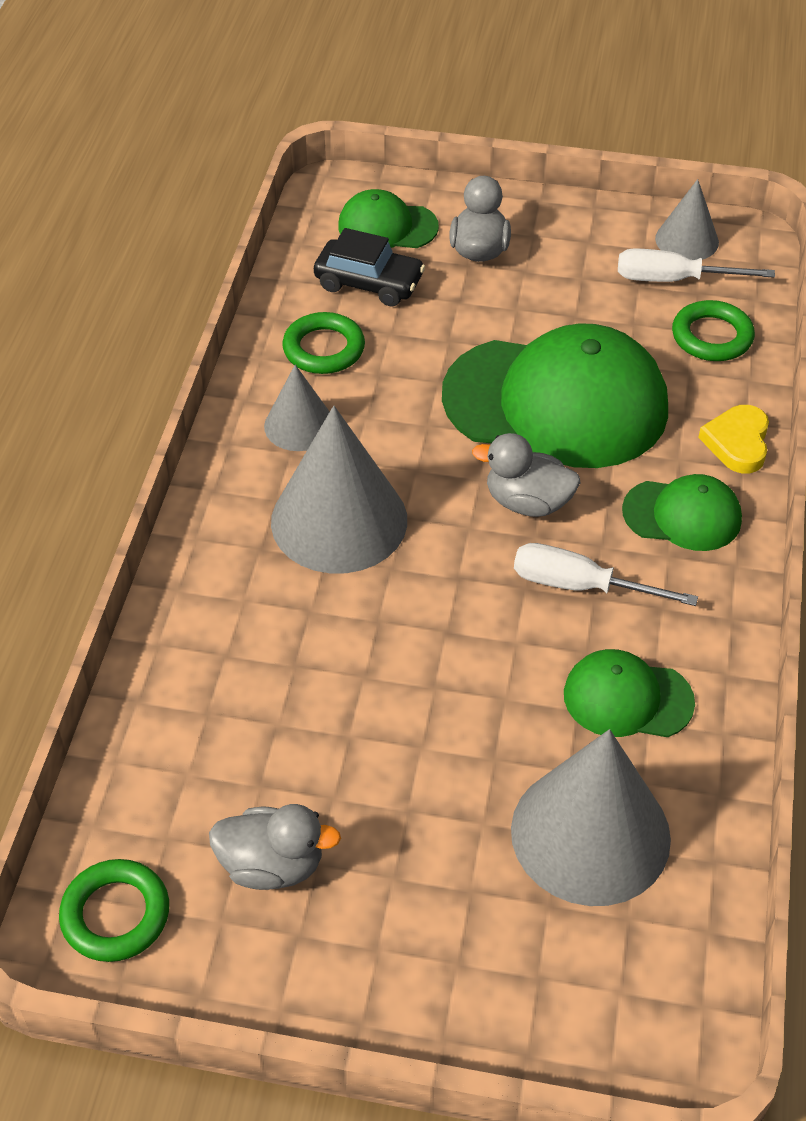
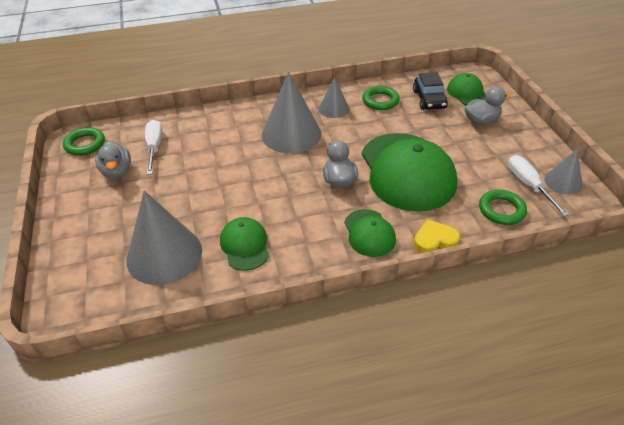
camera: 65 degrees right, 5 degrees down
white screwdriver [514,543,698,606] -> white screwdriver moved to [145,120,162,175]

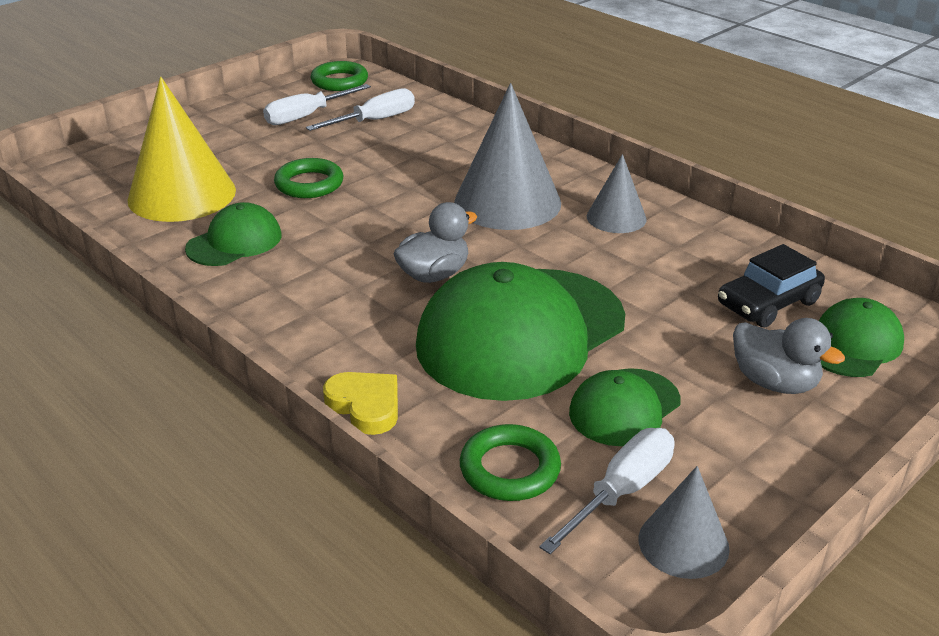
camera: 60 degrees right, 10 degrees down
grey duck [95,140,131,179] -> white screwdriver [263,84,371,125]
grey cone [126,191,202,285] -> yellow cone [128,77,236,222]
green cap [344,209,396,257] -> green cap moved to [569,368,681,446]
green ring [362,86,400,110] -> green ring moved to [274,158,343,198]

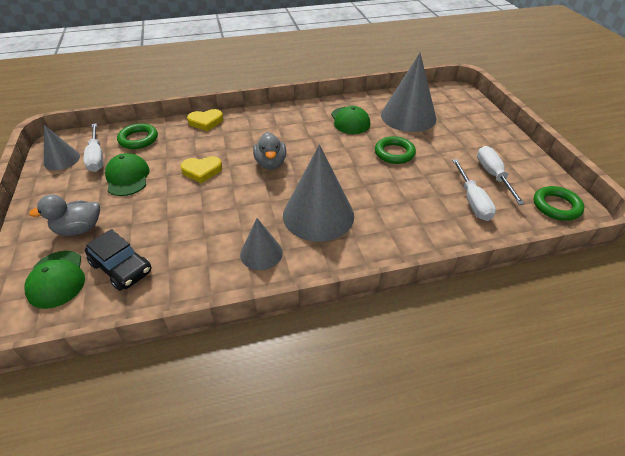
camera: 120 degrees right, 10 degrees up
yellow cone [128,77,236,222] -> grey cone [381,53,436,132]
green cap [416,262,625,401] -> yellow heart [180,156,222,183]
black car [718,244,825,328] -> black car turned 135 degrees clockwise [85,229,152,291]

